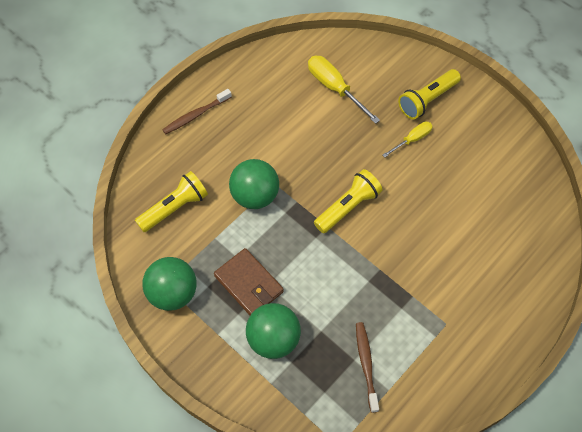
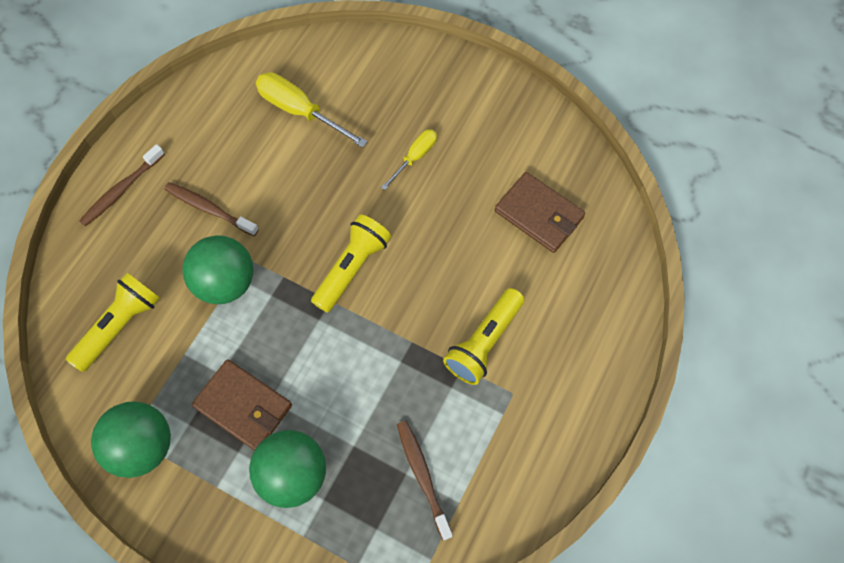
camera: 15 degrees left, 5 degrees up
yellow flashlight [398,69,461,119] -> yellow flashlight moved to [443,288,525,385]
none -> brown toothbrush [164,182,259,236]
none -> brown wallet [495,172,585,253]

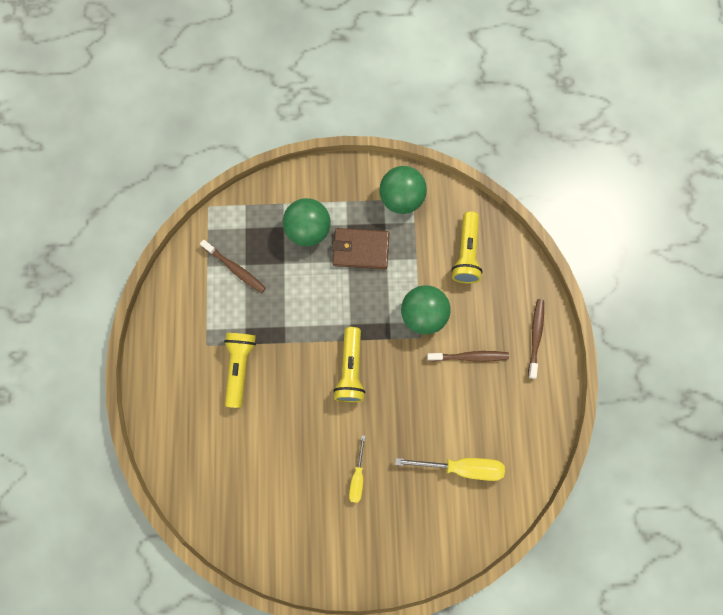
camera: 150 degrees right, 10 degrees up
brown wallet [495,172,585,253] -> none

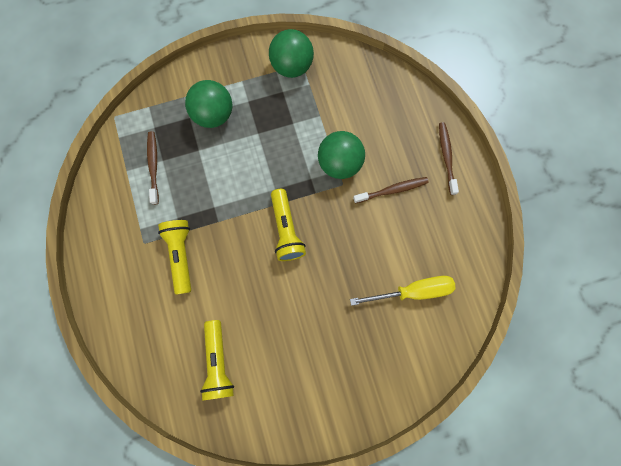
camera: 15 degrees left, 0 degrees up
brown toothbrush [200,239,266,293] -> brown toothbrush turned 120 degrees counterclockwise [147,131,159,205]
brown wallet [332,228,389,269] -> none
yellow screwdriver [349,435,365,503] -> none
yellow flashlight [451,211,483,284] -> yellow flashlight moved to [200,320,234,401]

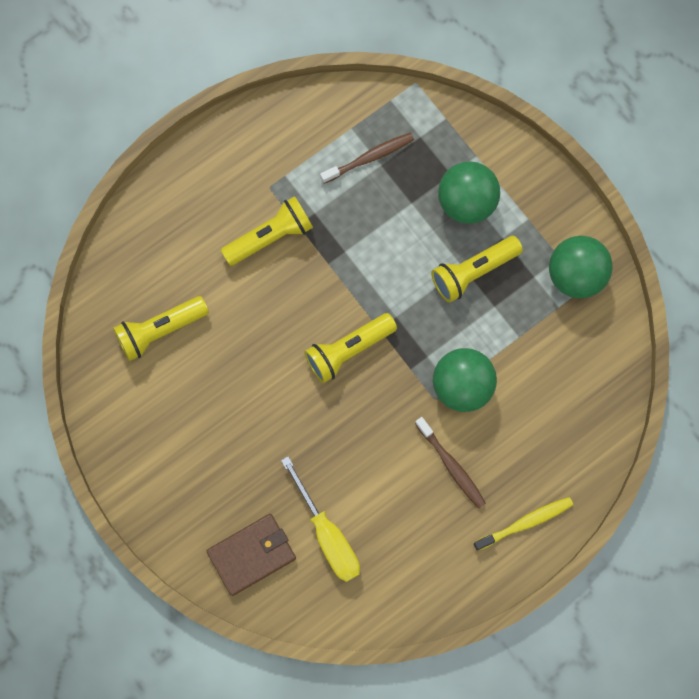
camera: 70 degrees right, 0 degrees up
brown toothbrush [439,122,459,195] -> yellow toothbrush [474,497,573,551]
none -> brown wallet [207,514,296,596]
none -> yellow flashlight [431,236,523,303]

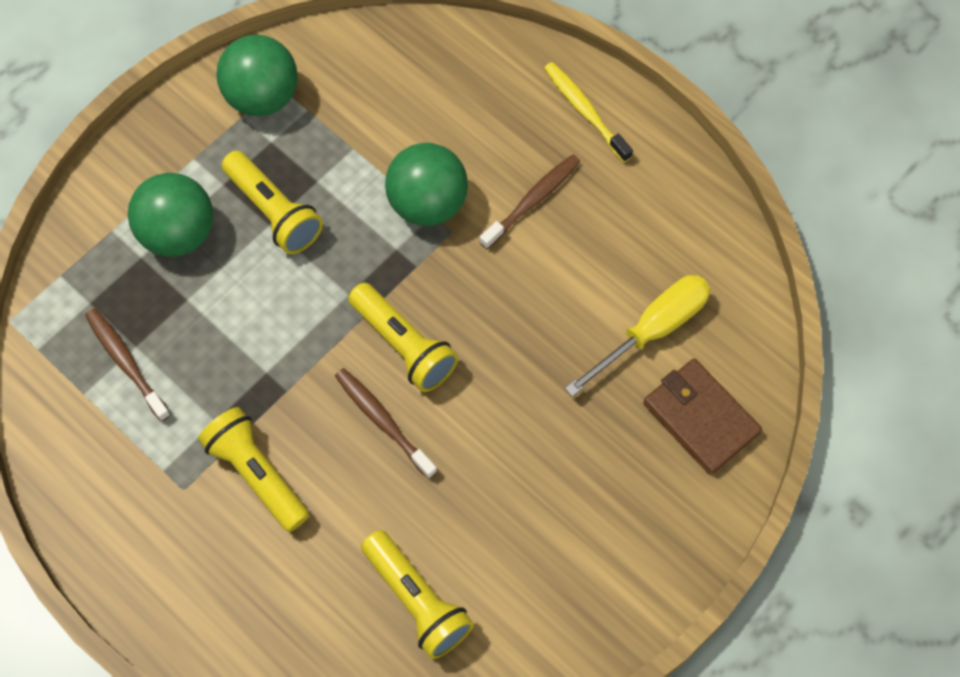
camera: 100 degrees left, 10 degrees down
none -> brown toothbrush [335,368,437,479]

